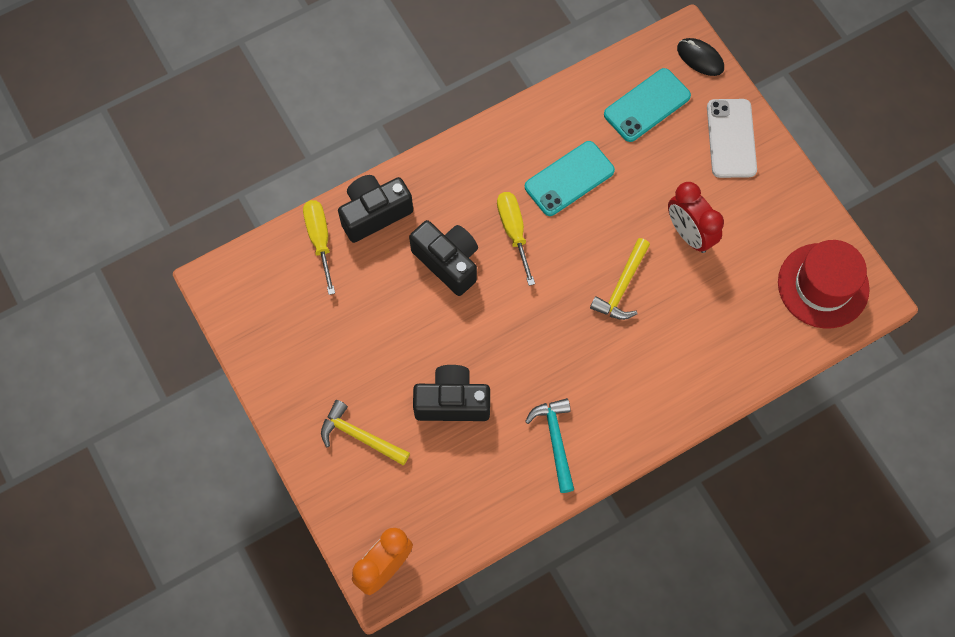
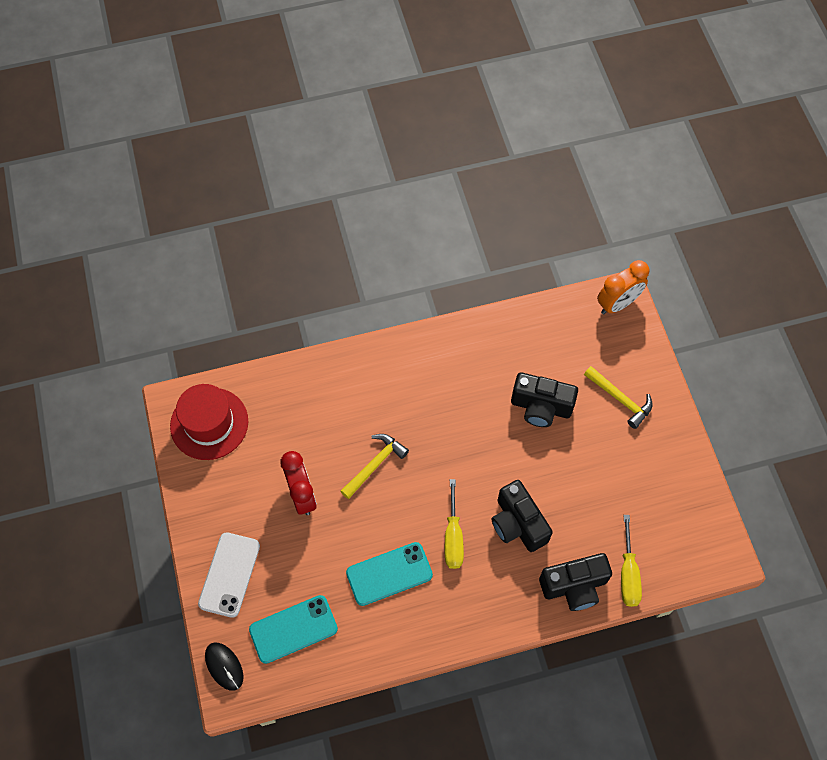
camera: 165 degrees left, 5 degrees down
turquoise hammer [525,398,574,493] -> none

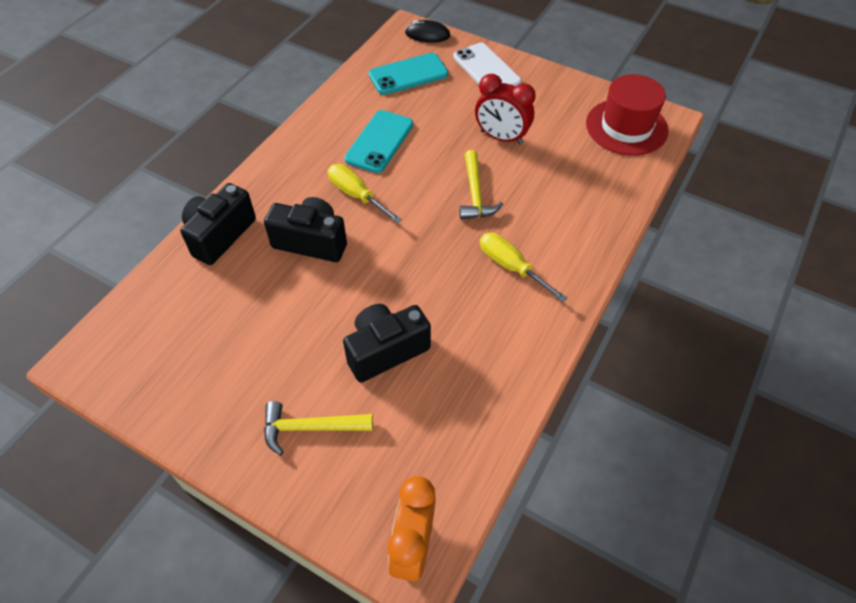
camera: 135 degrees right, 10 degrees down
turquoise phone [249,595,338,664] -> turquoise phone turned 45 degrees clockwise [369,53,448,95]
yellow screwdriver [621,515,642,607] -> yellow screwdriver moved to [480,233,567,302]

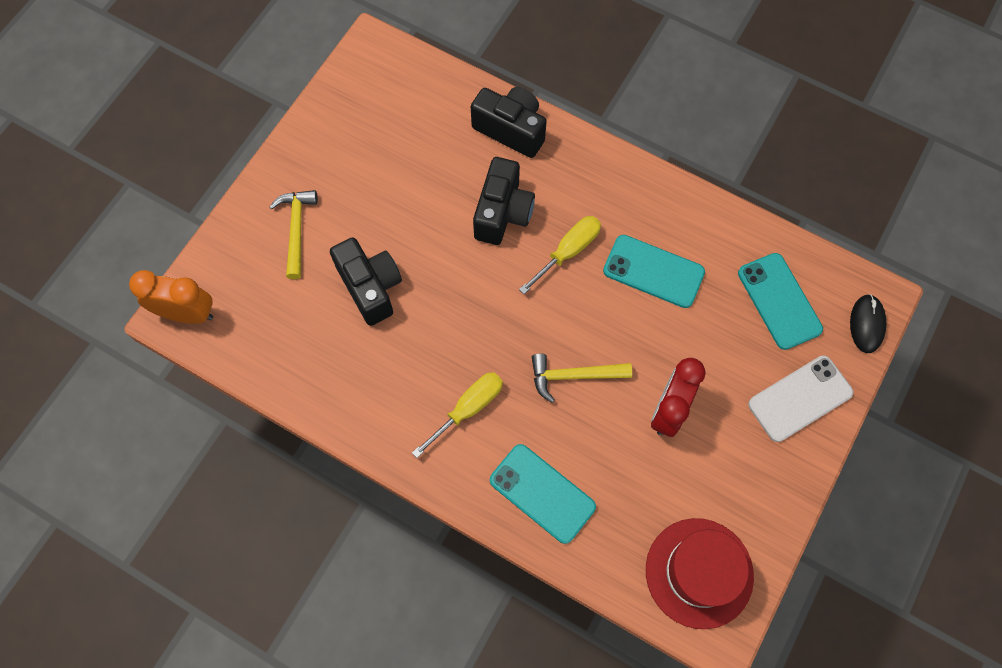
camera: 90 degrees right, 15 degrees up
none -> turquoise phone [490,444,596,544]

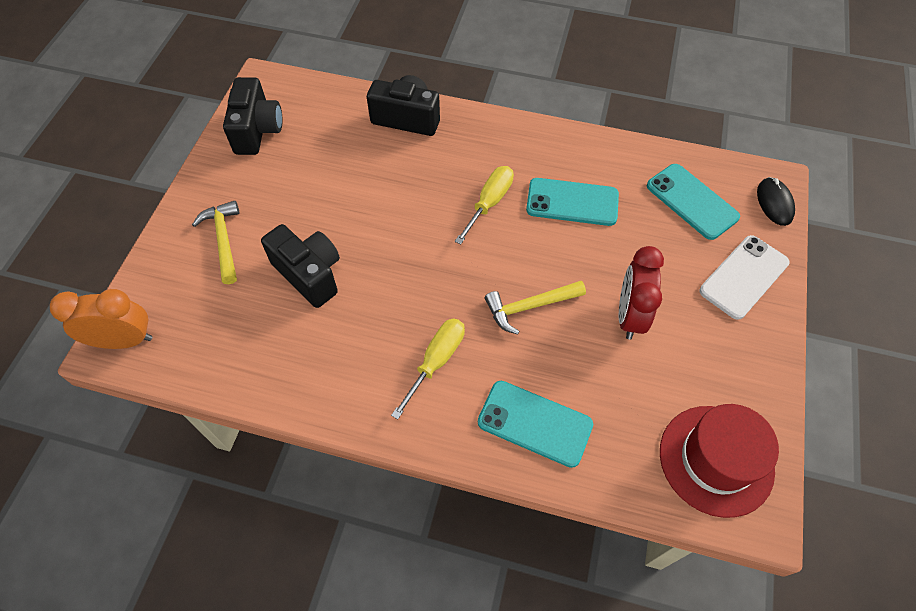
camera: 15 degrees left, 10 degrees down
black camera [473,157,535,245] -> black camera moved to [223,77,283,155]

